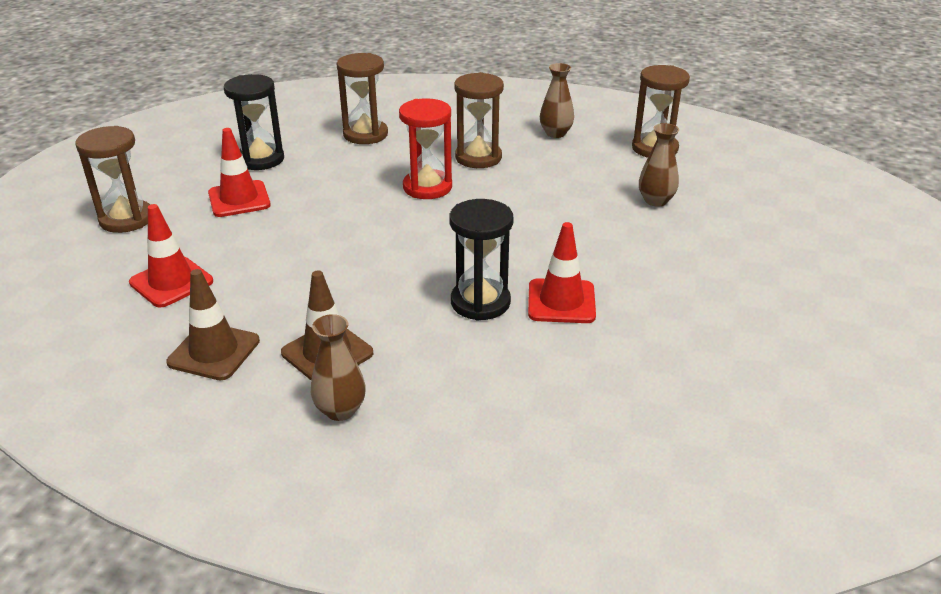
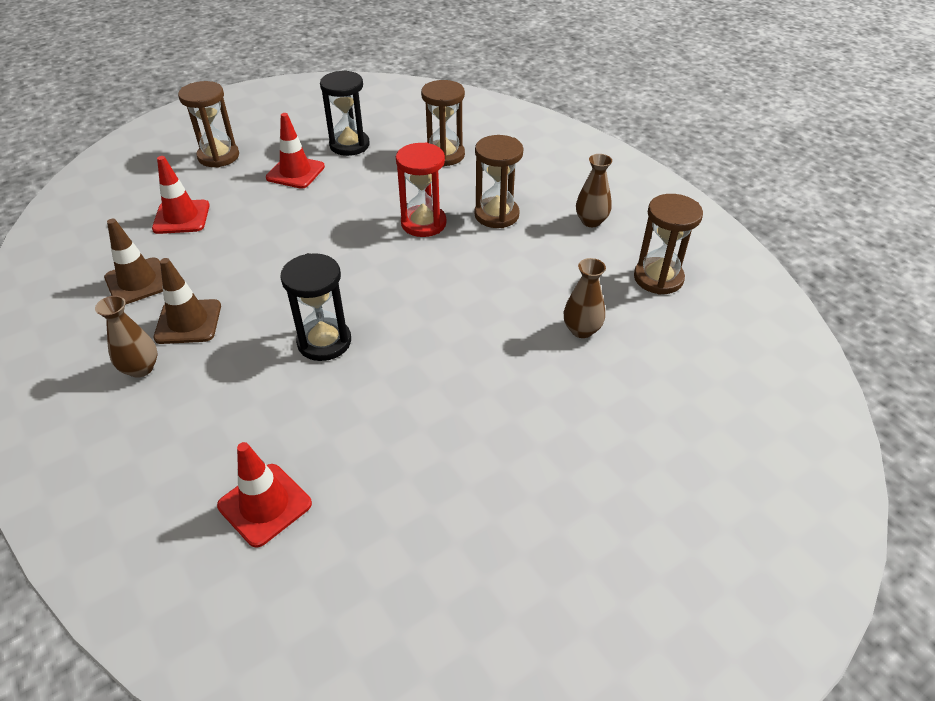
camera: 40 degrees right, 10 degrees up
red traffic cone [528,222,596,323] -> red traffic cone moved to [217,442,312,548]

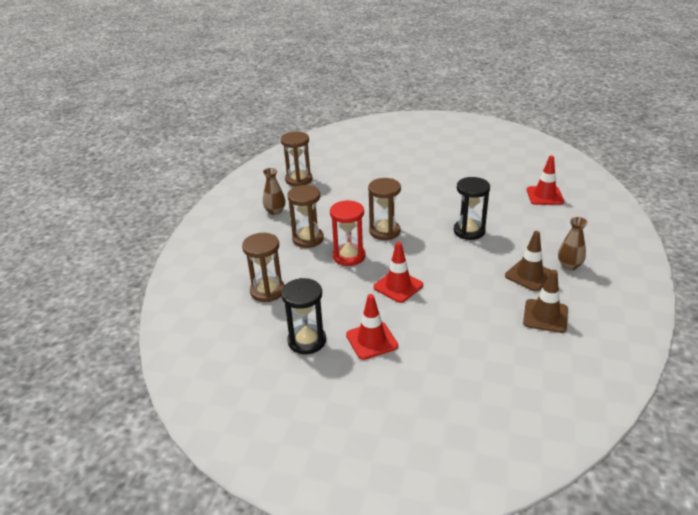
camera: 130 degrees left, 10 degrees down
red traffic cone [152,156,210,234] -> red traffic cone moved to [373,242,423,303]
brown hourglass [178,81,239,168] -> brown hourglass moved to [368,178,401,240]
brown vase [564,258,606,338] -> none

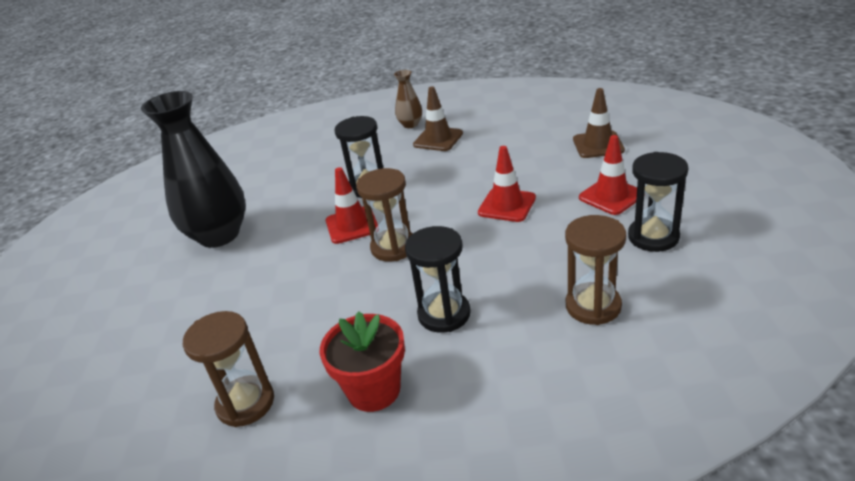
camera: 105 degrees left, 0 degrees up
brown vase [263,168,285,215] -> red flower pot [320,311,405,412]
brown hourglass [287,185,324,248] -> black hourglass [405,226,471,333]
red hourglass [330,200,365,266] -> none
brown traffic cone [523,270,568,333] -> brown traffic cone moved to [573,88,625,158]
red traffic cone [527,156,564,205] -> red traffic cone moved to [326,167,378,244]
none -> black vase [141,91,246,248]

